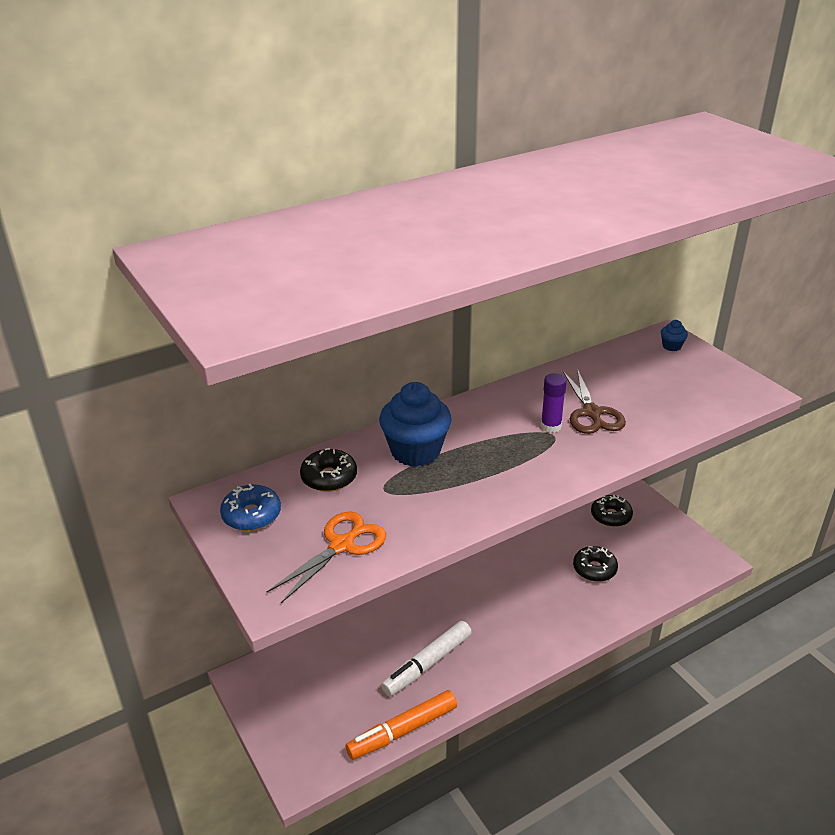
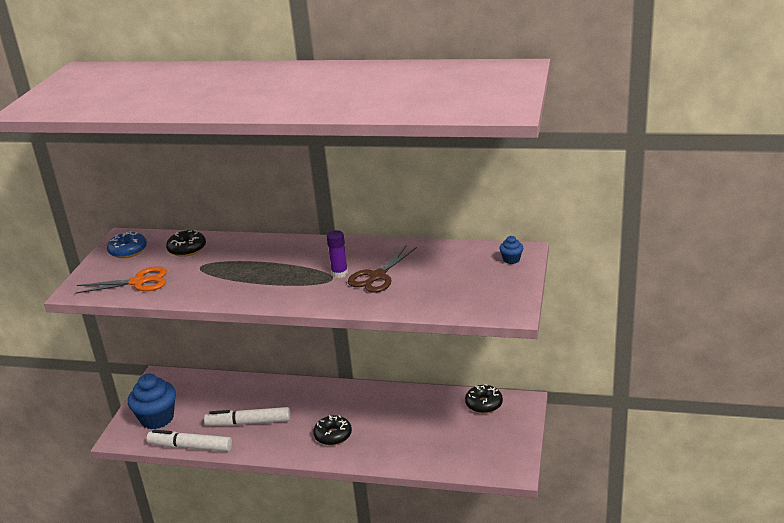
camera: 45 degrees right, 5 degrees down
orange marker [346,690,457,760] -> white marker [147,430,232,452]
blue cupcake [379,382,452,467] -> blue cupcake moved to [128,374,176,429]
black donut [573,546,618,582] -> black donut moved to [313,415,352,445]

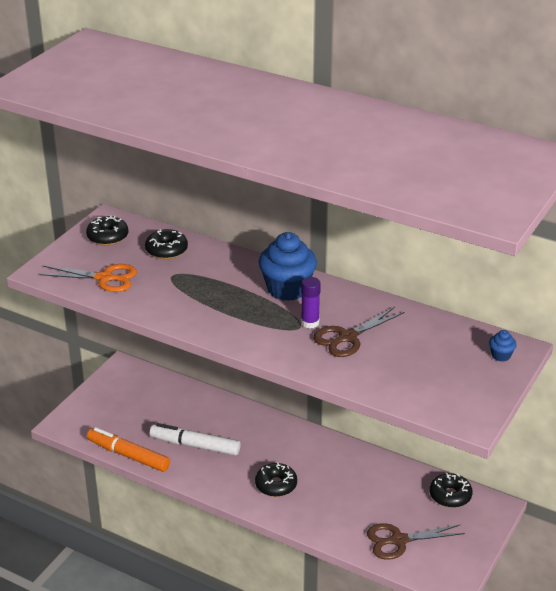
camera: 15 degrees right, 5 degrees up
blue donut [107,231,147,258] -> black donut [86,215,128,246]
blue cupcake [128,374,176,429] -> blue cupcake moved to [259,232,317,301]
white marker [147,430,232,452] -> orange marker [87,427,170,472]
none -> brown scissors [367,523,465,560]

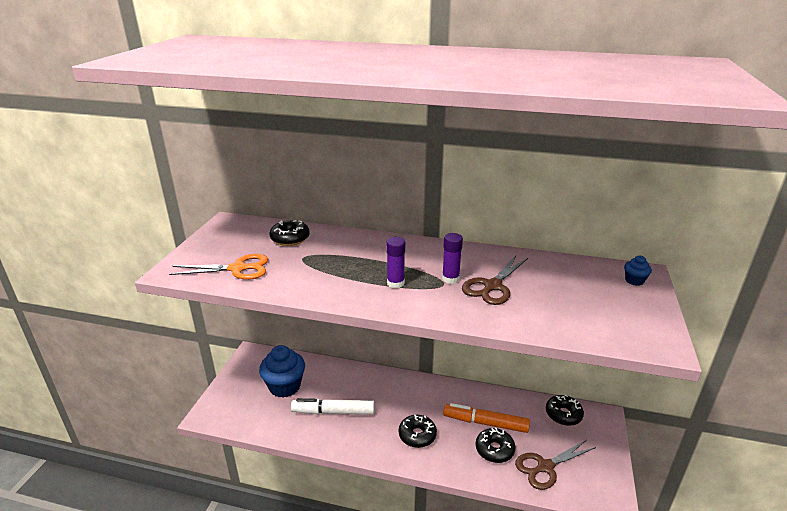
camera: 15 degrees left, 5 degrees down
black donut [86,215,128,246] -> black donut moved to [476,428,515,463]
orange marker [87,427,170,472] -> orange marker moved to [443,403,530,433]
blue cupcake [259,232,317,301] -> blue cupcake moved to [259,345,305,398]
none -> purple glue stick [386,237,405,288]

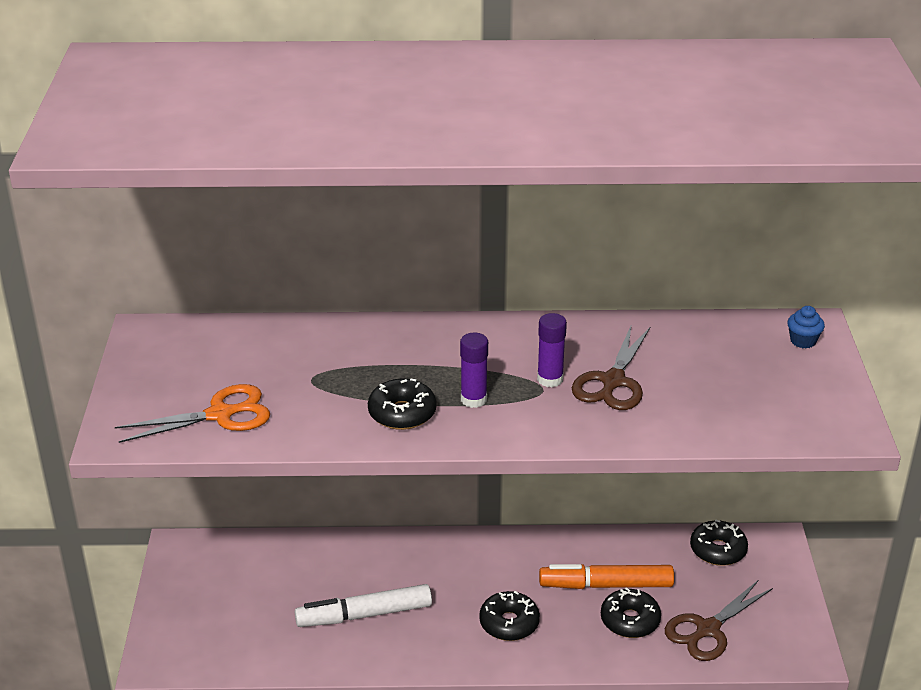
camera: 15 degrees left, 5 degrees up
blue cupcake [259,345,305,398] -> none
black donut [270,220,309,246] -> black donut moved to [368,378,436,430]

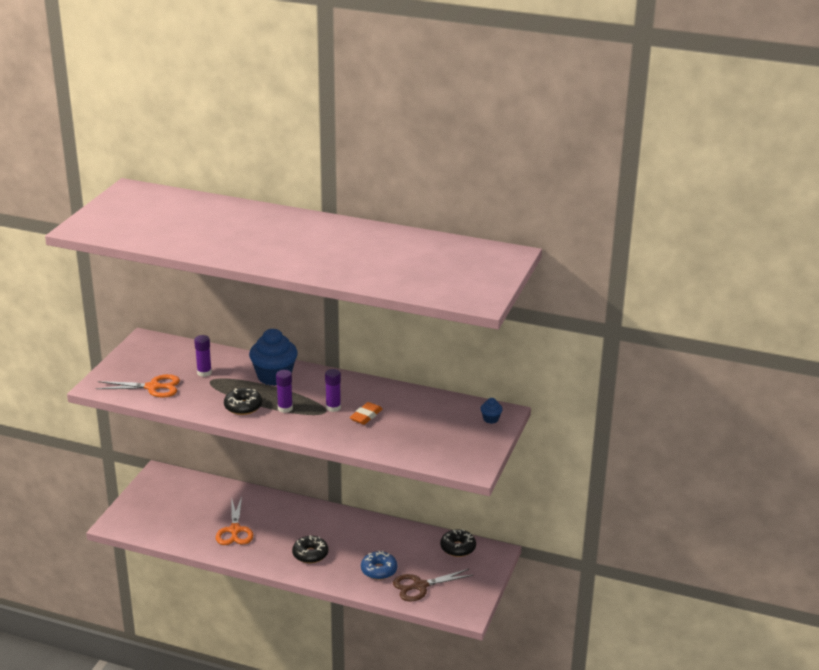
camera: 20 degrees right, 5 degrees down
white marker [295,584,432,627] -> orange scissors [216,497,253,545]
orange marker [539,564,674,589] -> none
brown scissors [572,324,650,410] -> orange eraser [350,402,382,425]
black donut [601,587,661,638] -> blue donut [361,551,398,580]
none -> purple glue stick [194,335,212,377]
none -> blue cupcake [249,329,298,386]

